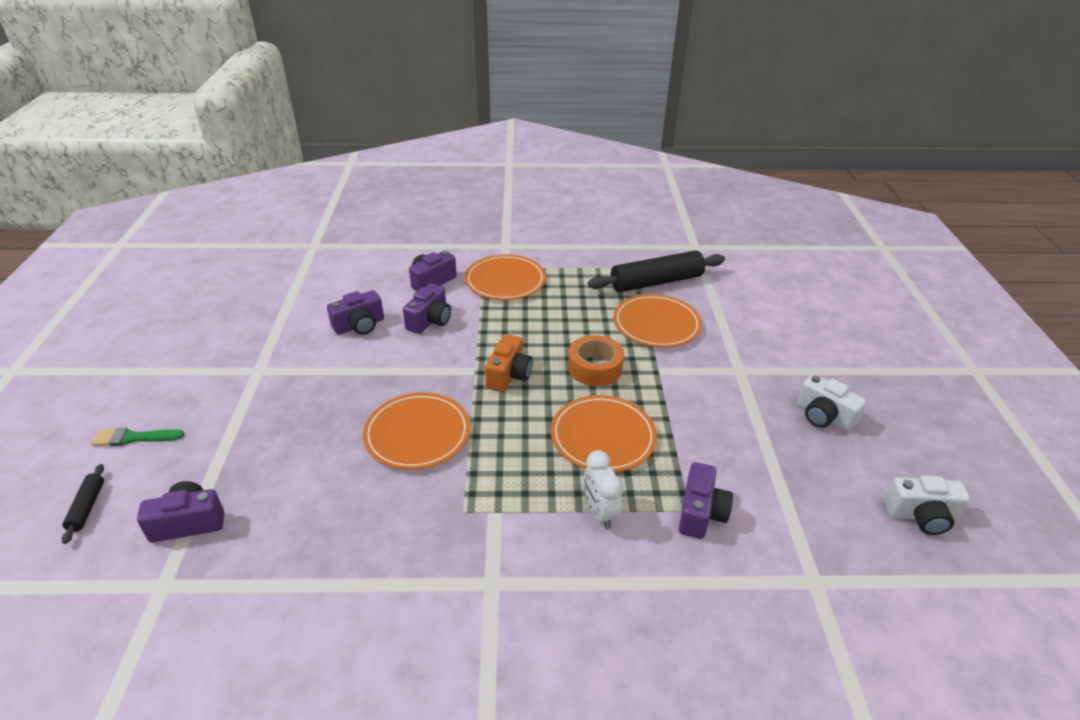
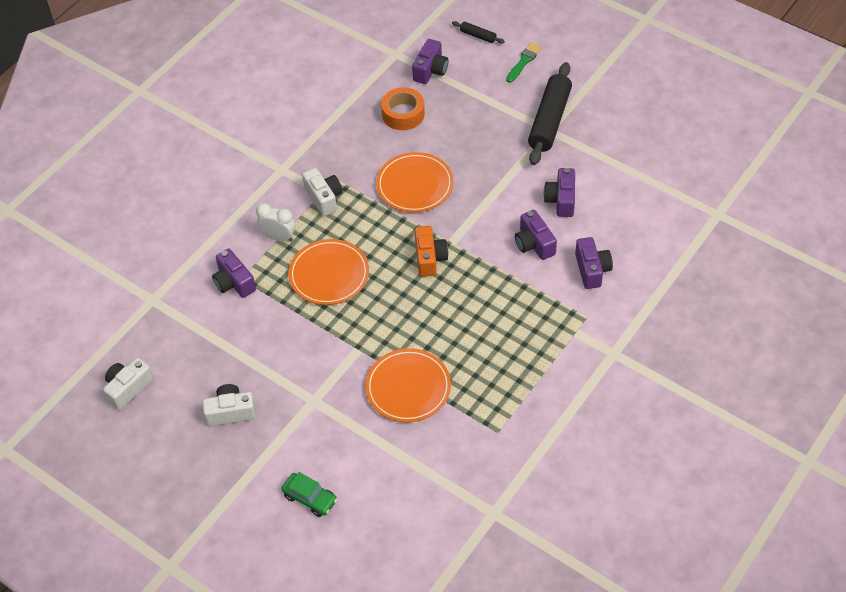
camera: 130 degrees right, 15 degrees up
orange plate [465,254,546,300] -> none
orange camera [485,334,533,392] -> orange camera turned 150 degrees counterclockwise [415,226,448,277]
orange tape [568,335,624,386] -> orange tape moved to [381,87,425,130]
black rolling pin [588,251,725,292] -> black rolling pin moved to [528,62,572,165]
none -> green car [281,472,337,517]
none -> white camera [302,168,342,216]

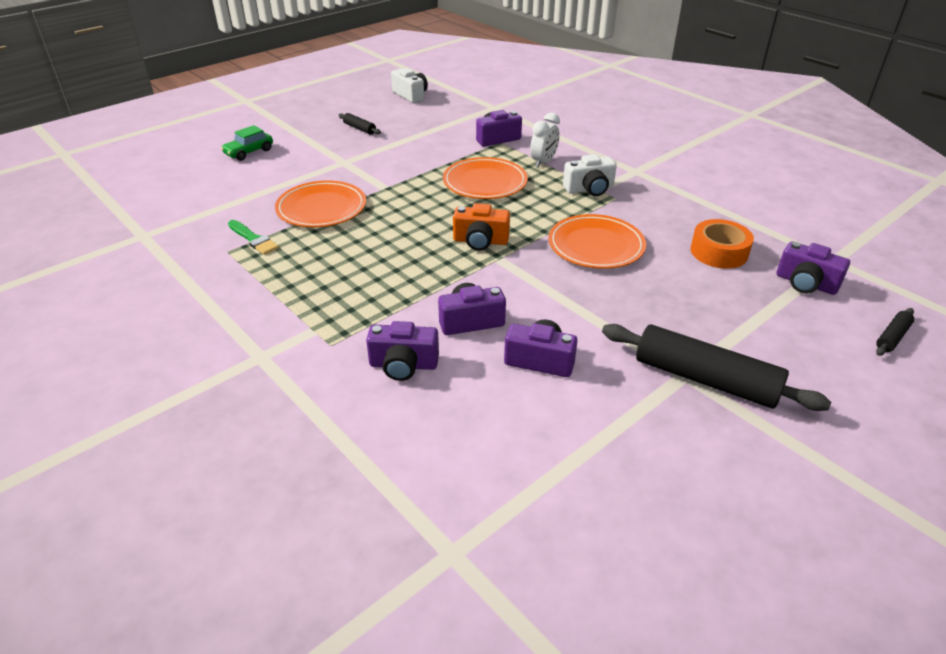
camera: 100 degrees right, 15 degrees down
white camera [202,384,256,426] -> black rolling pin [338,113,381,134]
green brush [506,42,542,83] -> green brush moved to [228,220,279,255]

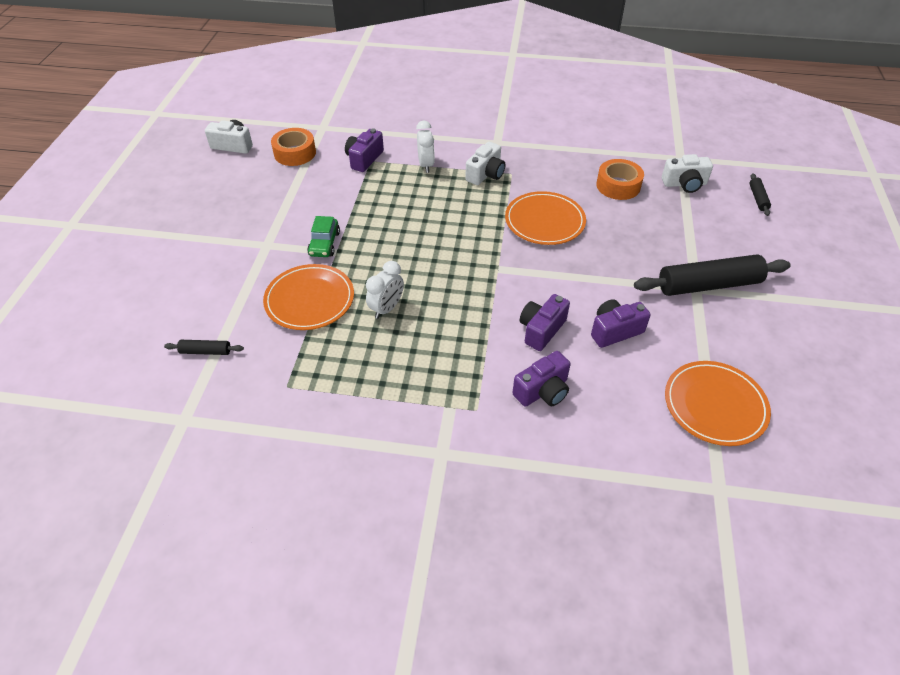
camera: 40 degrees left, 10 degrees up
green car [221,125,273,161] -> green car moved to [307,216,340,257]
green brush [228,220,279,255] -> none
black rolling pin [338,113,381,134] -> black rolling pin moved to [164,340,244,355]
orange plate [443,157,528,199] -> orange plate moved to [665,361,771,446]
orange camera [453,203,510,251] -> none
purple camera [777,241,850,295] -> white camera [662,154,713,193]
none -> orange tape [271,128,316,166]
none -> white clock [366,261,404,319]

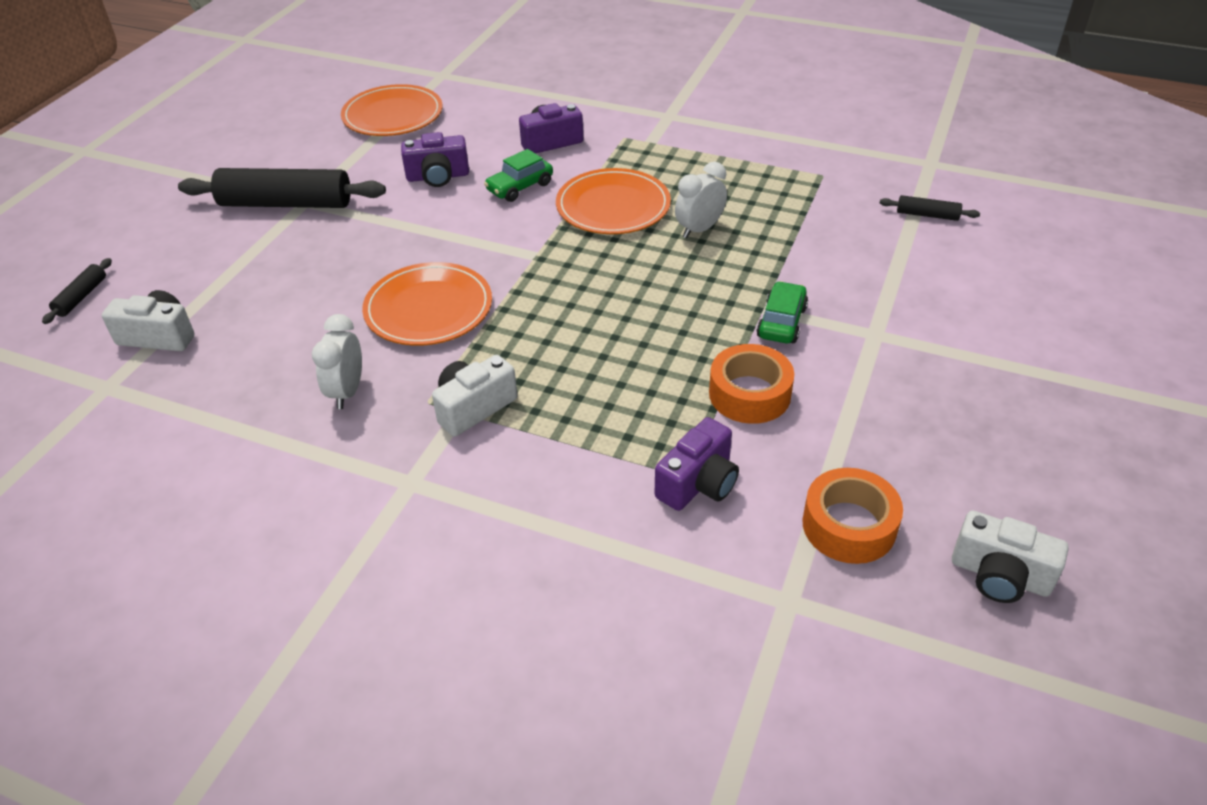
camera: 165 degrees left, 5 degrees down
orange plate [263,264,354,330] -> orange plate moved to [556,168,671,234]
white clock [416,120,435,173] -> white clock moved to [312,314,362,409]
purple camera [520,294,570,351] -> green car [484,149,553,202]
orange tape [596,159,644,200] -> orange tape moved to [709,344,794,424]

